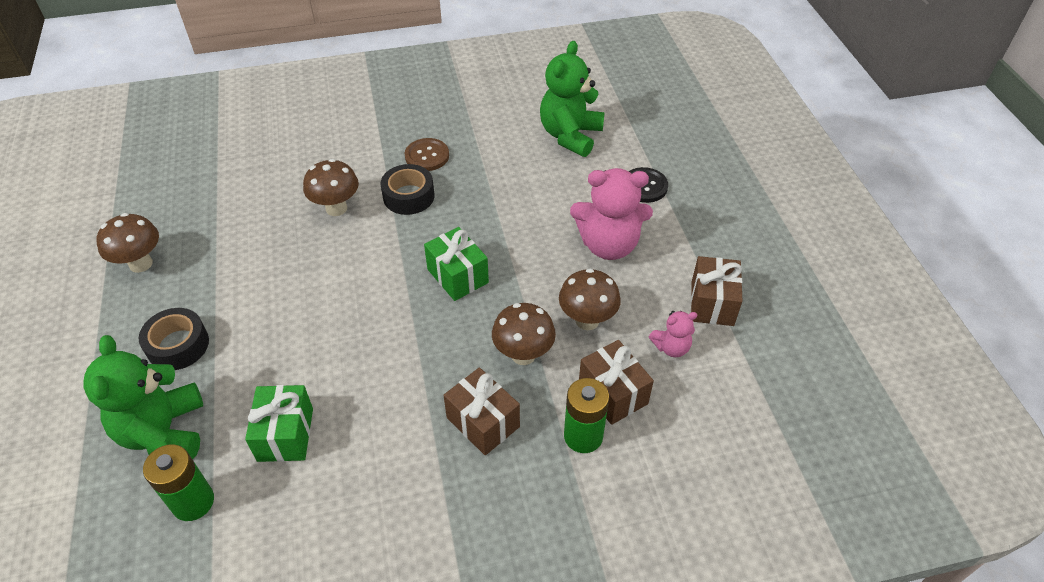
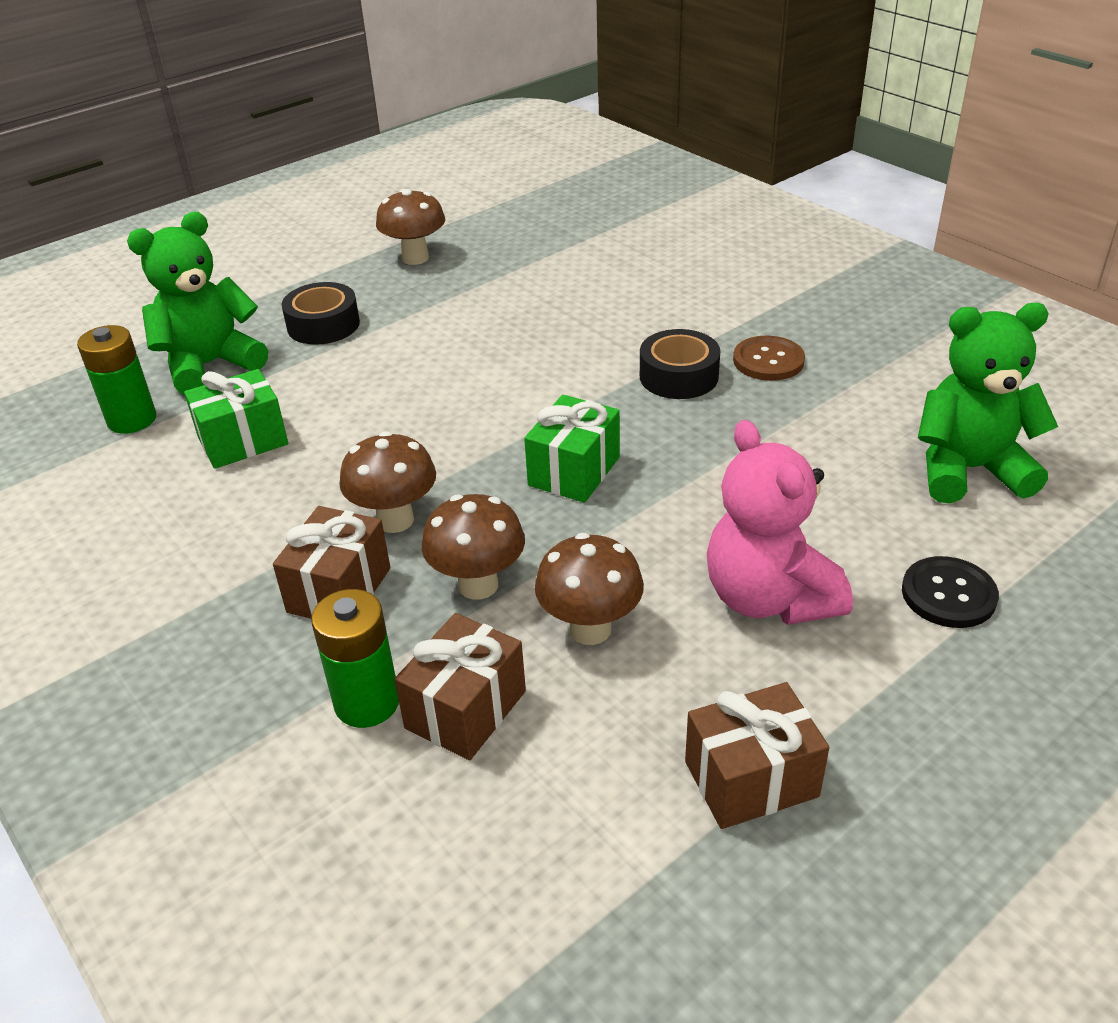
camera: 65 degrees right, 10 degrees down
brown mushroom [303,159,359,216] -> brown mushroom moved to [339,431,436,533]
pink teddy bear [649,311,697,357] -> none

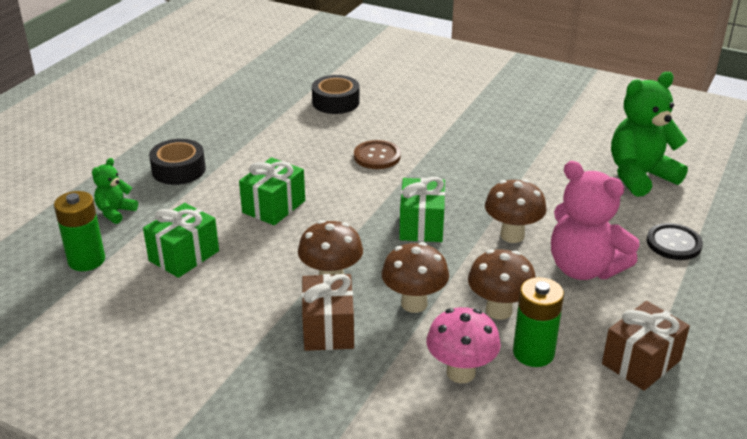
camera: 25 degrees left, 5 degrees down
green teddy bear [127,212,268,395] -> green teddy bear [92,158,138,224], size x0.50
green battery [311,589,399,728] -> green battery moved to [513,277,564,367]
brown mushroom [376,189,445,265] -> brown mushroom moved to [485,179,546,243]
brown gift [395,613,526,760] -> pink mushroom [427,307,501,383]
black tape [640,329,720,399] -> black tape moved to [312,75,360,114]
brown button [733,336,805,381] -> brown button moved to [354,140,401,169]
none -> green gift [239,157,305,225]

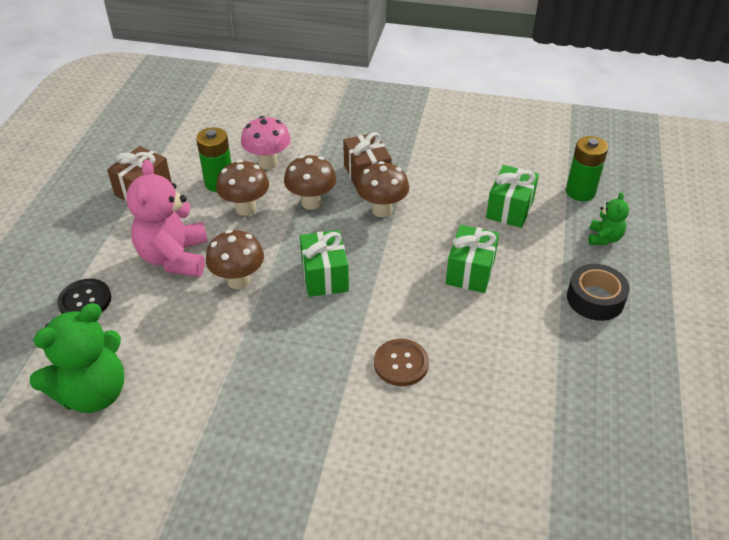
camera: 165 degrees right, 10 degrees up
black tape [312,75,360,114] -> none
pink teddy bear [551,161,640,280] -> pink teddy bear turned 120 degrees counterclockwise [126,160,208,277]

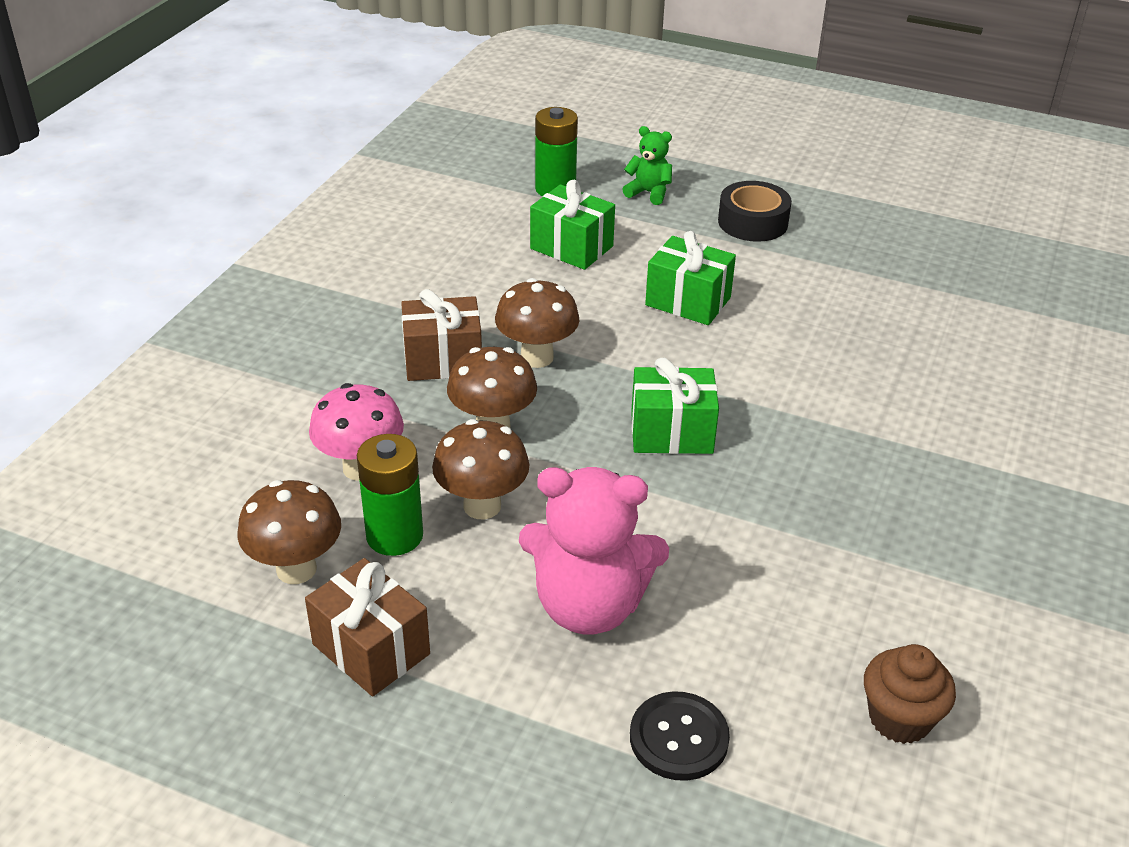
camera: 80 degrees left, 5 degrees down
green teddy bear [29,303,124,413] -> brown cupcake [864,644,956,744]
brown mushroom [206,230,264,290] -> brown mushroom moved to [237,480,341,584]
brown button [374,339,429,386] -> none

